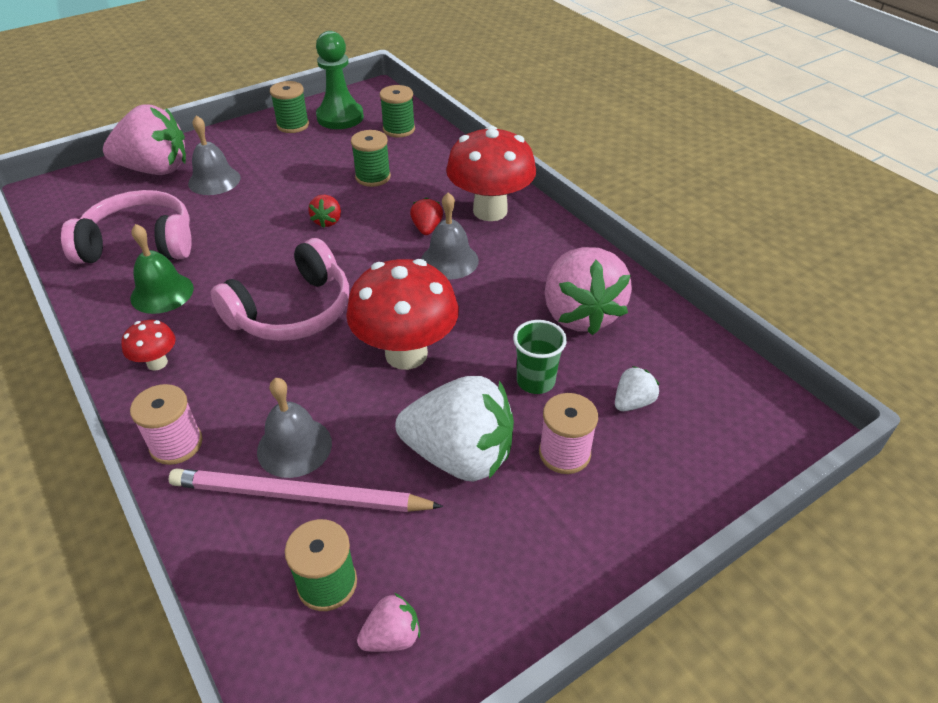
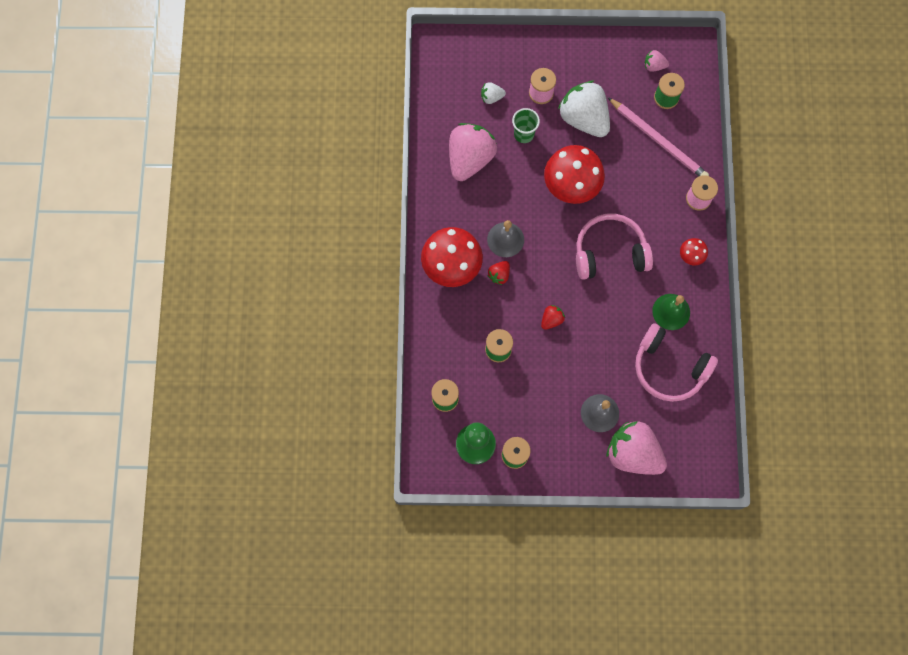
camera: 145 degrees left, 30 degrees up
grey bell [257,378,332,478] -> none

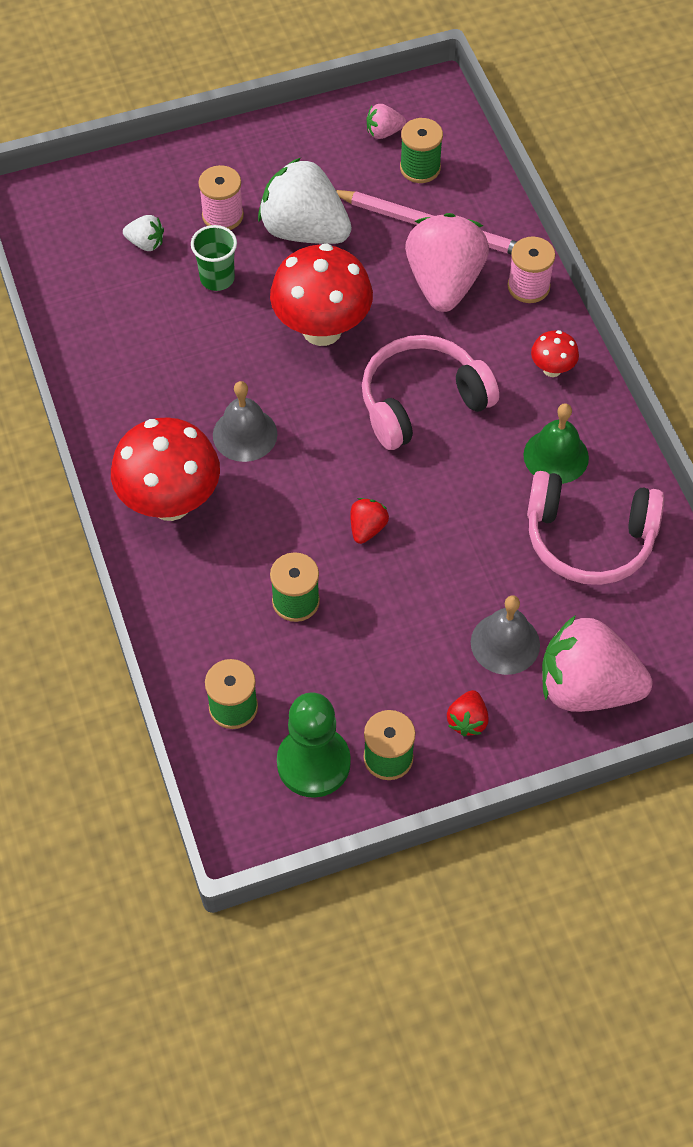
camera: 20 degrees left, 15 degrees down
pink strawberry [449,123,497,181] -> pink strawberry moved to [405,213,489,312]
white strawberry [481,82,506,104] -> white strawberry turned 135 degrees counterclockwise [123,215,164,251]
red strawberry [487,261,510,285] -> red strawberry moved to [447,690,489,736]

